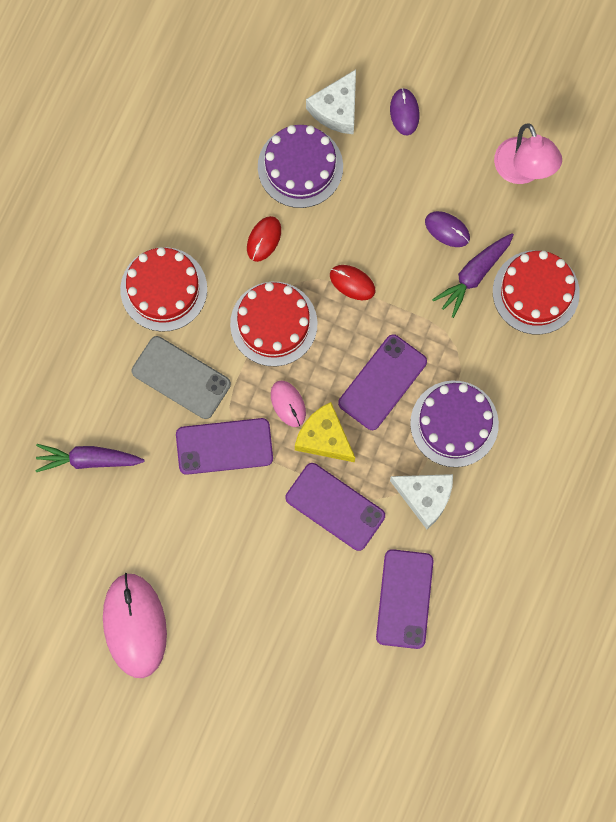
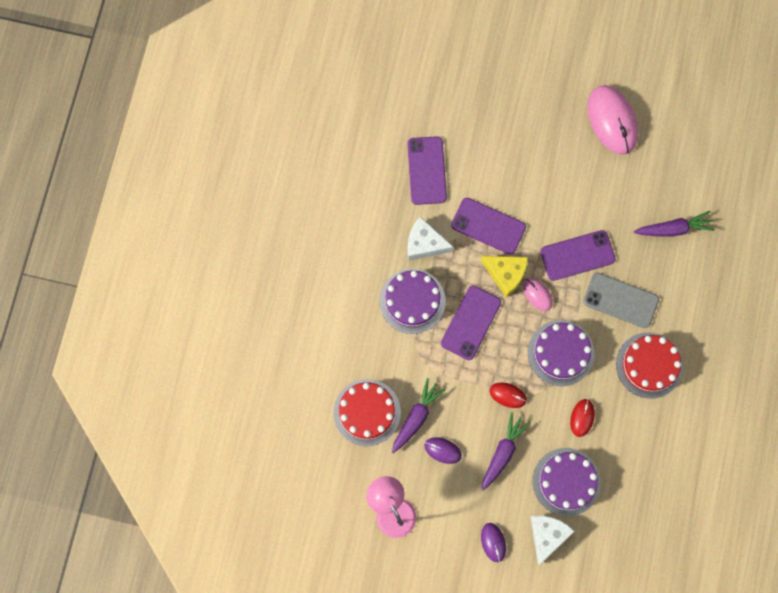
camera: 170 degrees right, 0 degrees up
red cake [230,282,318,366] -> purple cake [528,320,595,386]
none -> purple carrot [482,413,531,491]

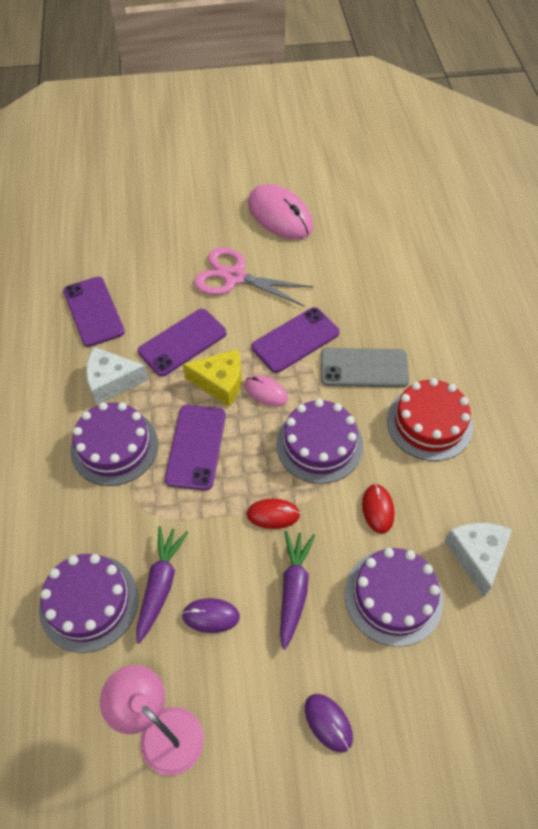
camera: 20 degrees left, 20 degrees down
red cake [333,379,401,446] -> purple cake [39,554,138,653]
purple phone [451,198,526,255] -> purple phone turned 45 degrees counterclockwise [138,309,227,377]
white cheese [531,516,575,565] -> white cheese moved to [444,523,512,597]
purple carrot [634,211,715,236] -> none
none -> pink scissors [194,247,314,306]

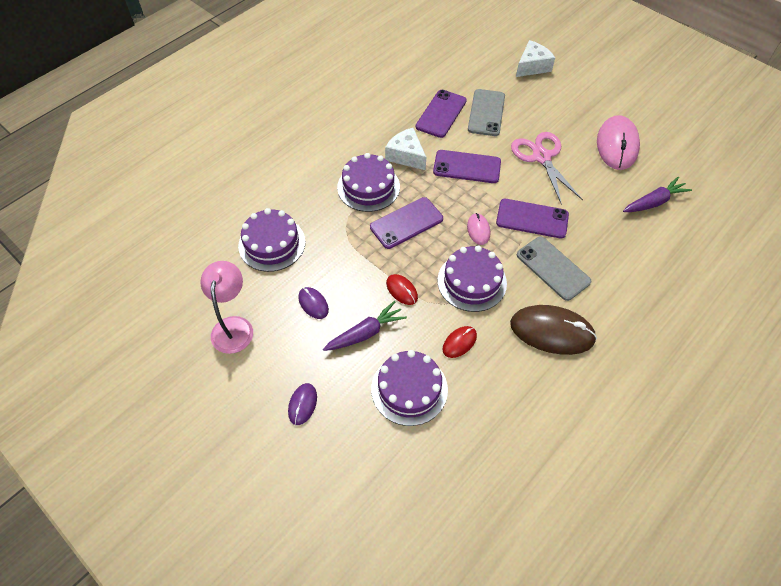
camera: 50 degrees right, 0 degrees up
purple carrot [136,526,188,644] -> purple carrot moved to [623,177,692,212]
yellow cheese [183,349,241,407] -> none
red cake [387,378,473,461] -> brown mouse [510,305,597,355]
white cheese [444,523,512,597] -> white cheese moved to [516,40,555,77]
none -> grey phone [468,89,505,136]

